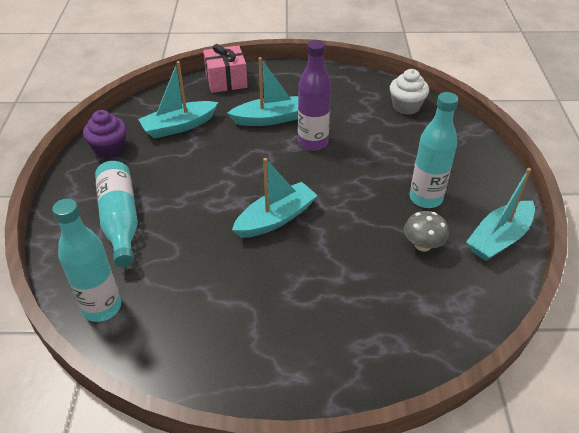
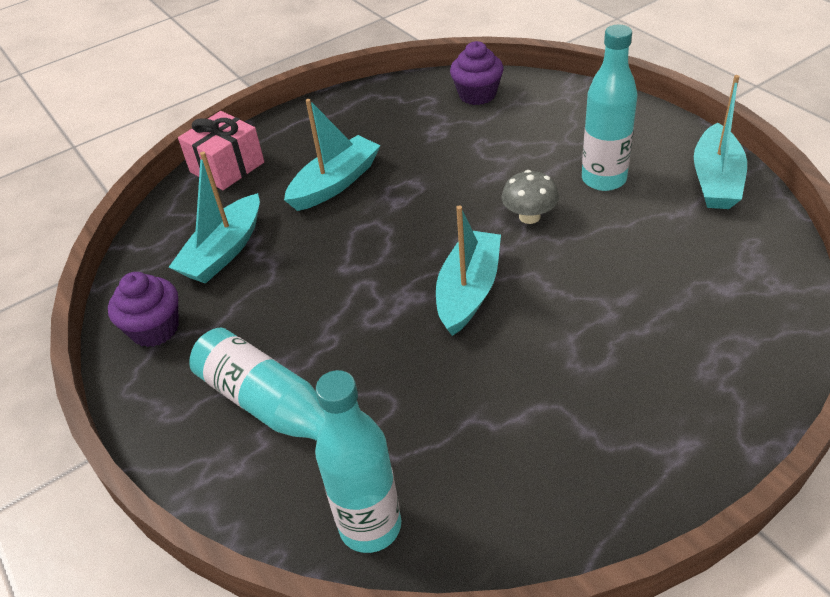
camera: 30 degrees left, 0 degrees up
purple bottle [298,40,331,151] -> none
white cupcake [390,69,429,115] -> purple cupcake [450,41,504,105]
grey mushroom [404,211,449,251] -> grey mushroom moved to [502,170,559,224]

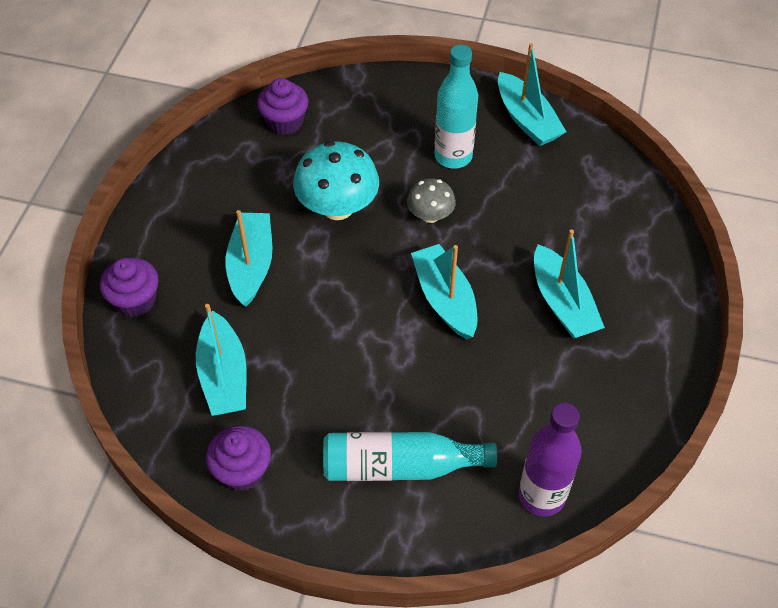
camera: 45 degrees left, 10 degrees up
pink gift [178,111,264,190] -> purple cupcake [100,258,158,317]
turquoise bottle [315,370,401,553] -> purple bottle [519,403,582,516]
none -> turquoise mushroom [293,141,379,220]
none -> turquoise boat [534,229,605,338]

